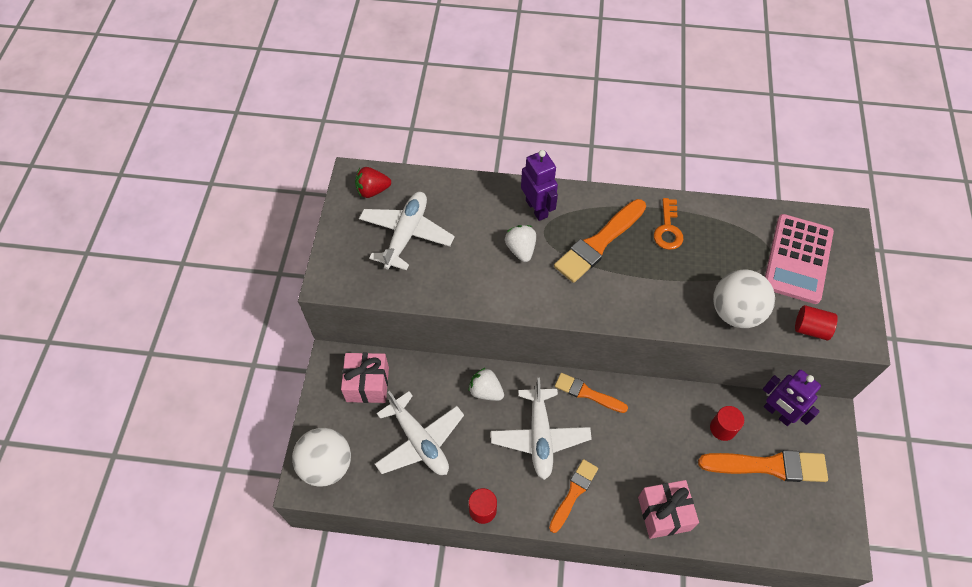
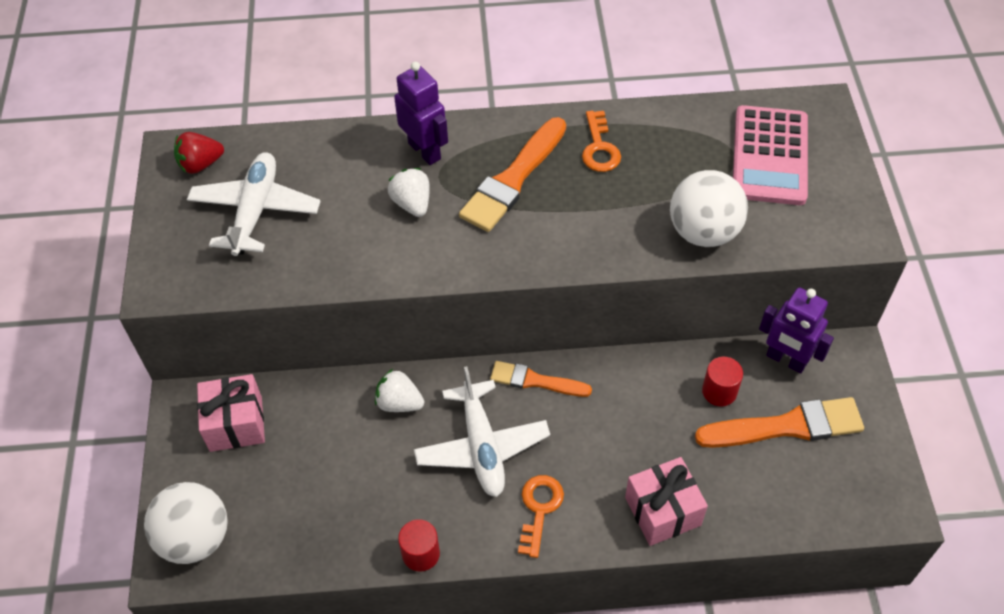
camera: 10 degrees left, 5 degrees down
white plane [375,391,464,475] -> none
orange brush [549,459,598,533] -> orange key [518,475,564,558]
red cylinder [795,305,838,340] -> none

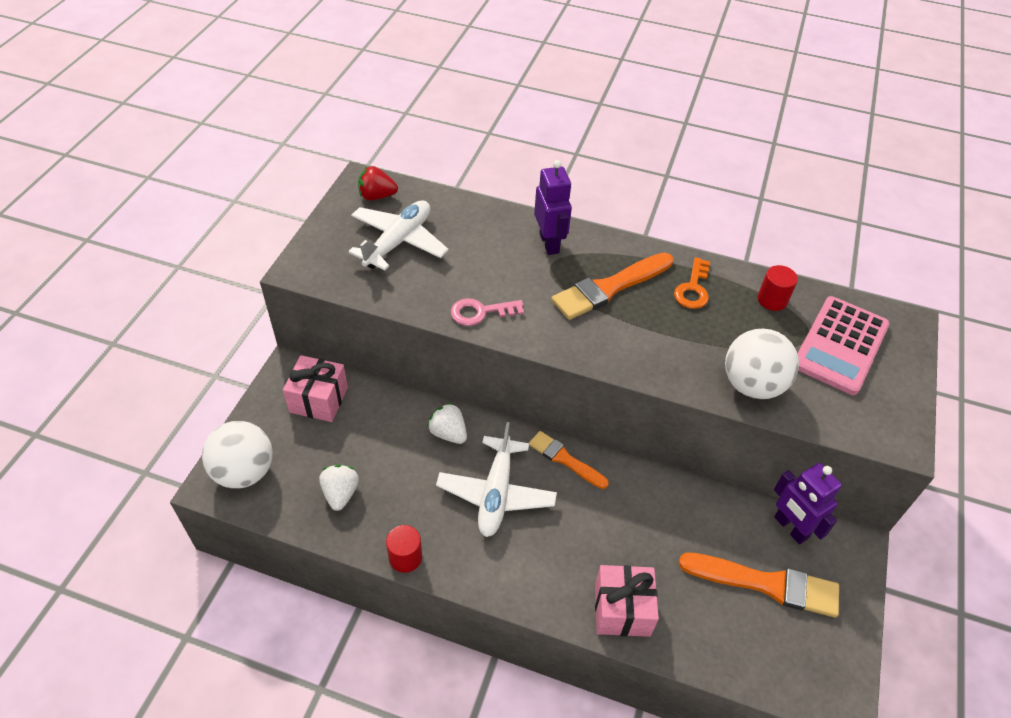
camera: 20 degrees right, 5 degrees down
white strawberry [388,168,430,217] -> white strawberry moved to [319,465,359,511]
orange key [518,475,564,558] -> none
red cylinder [702,357,743,406] -> red cylinder moved to [757,265,798,311]
none -> pink key [451,298,524,326]

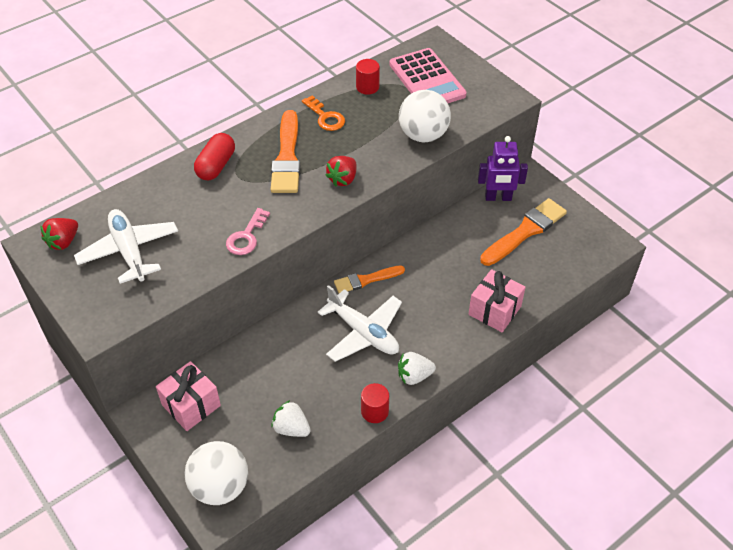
camera: 55 degrees left, 0 degrees up
white strawberry [427,403,467,444] -> white strawberry moved to [398,352,436,385]
purple robot [534,160,572,255] -> red capsule [194,133,235,180]
none -> red strawberry [325,156,356,187]

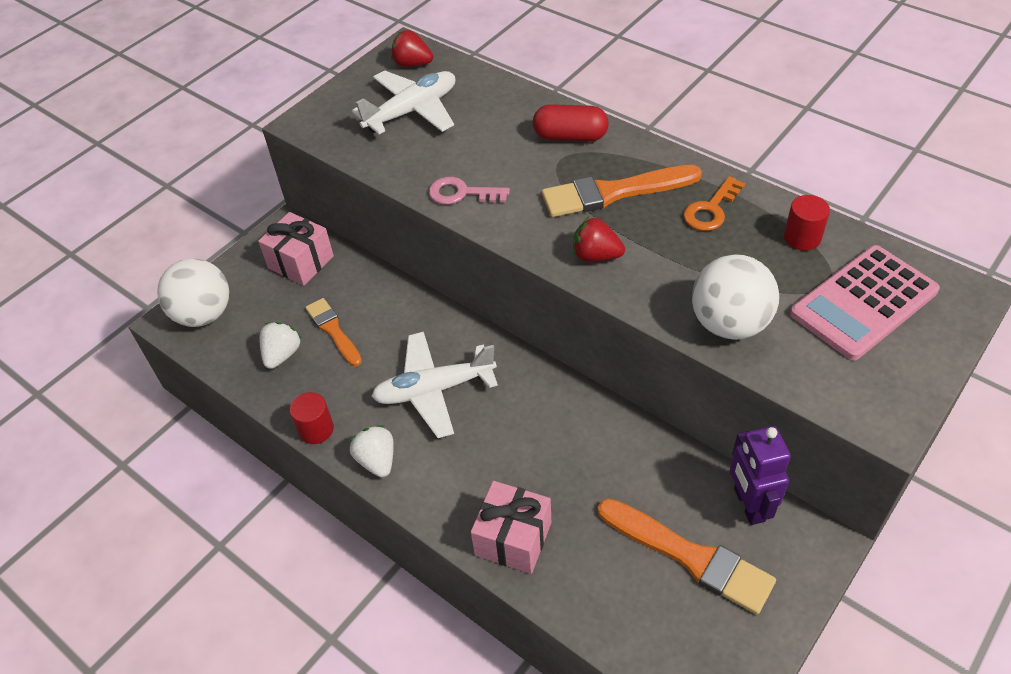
camera: 80 degrees right, 0 degrees up
white plane [318,285,402,362] -> white plane turned 45 degrees clockwise [371,332,498,438]
orange brush [334,266,405,293] -> orange brush moved to [305,298,362,366]

